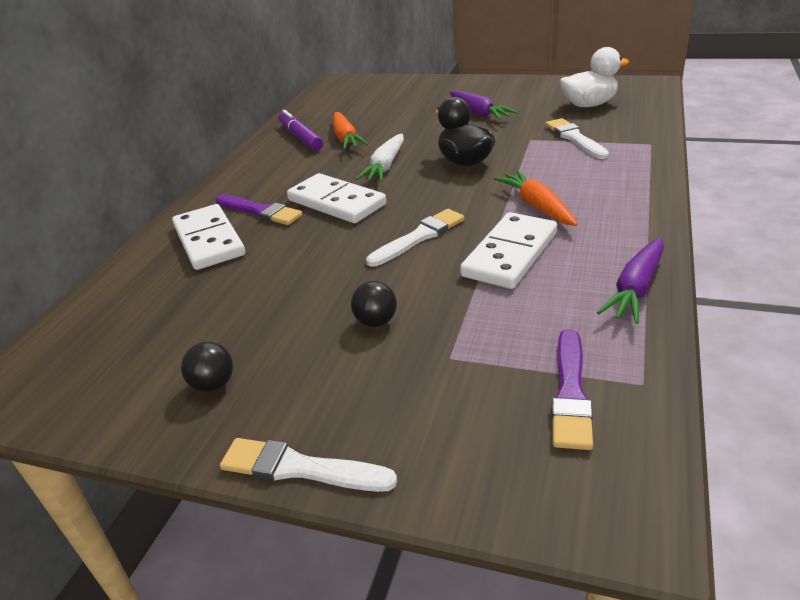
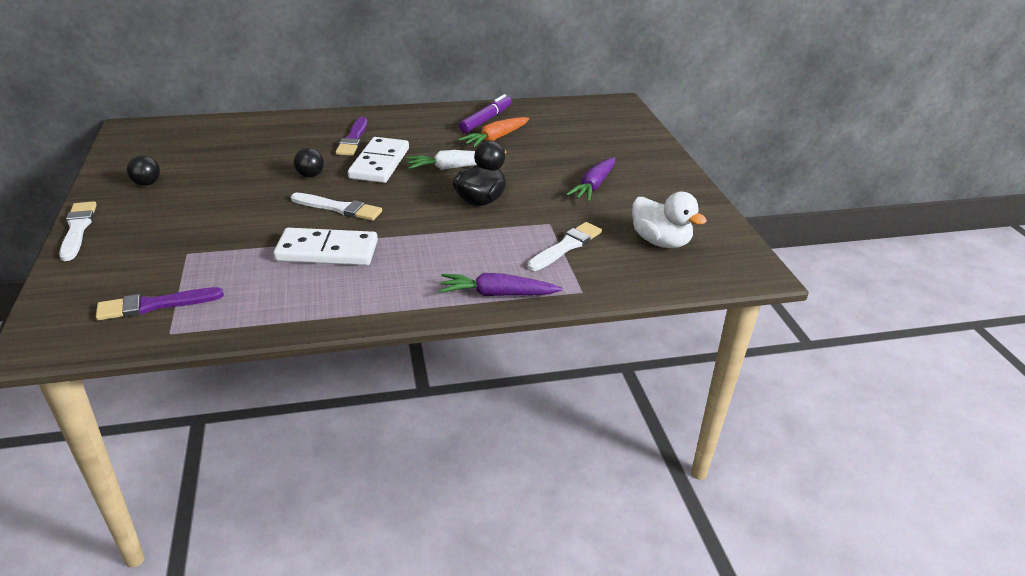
camera: 55 degrees right, 0 degrees up
white domino [172,204,245,270] -> none
black ball [351,281,397,327] -> black ball moved to [294,148,324,177]
orange carrot [494,170,577,226] -> none
purple carrot [597,237,664,324] -> purple carrot moved to [439,273,563,296]

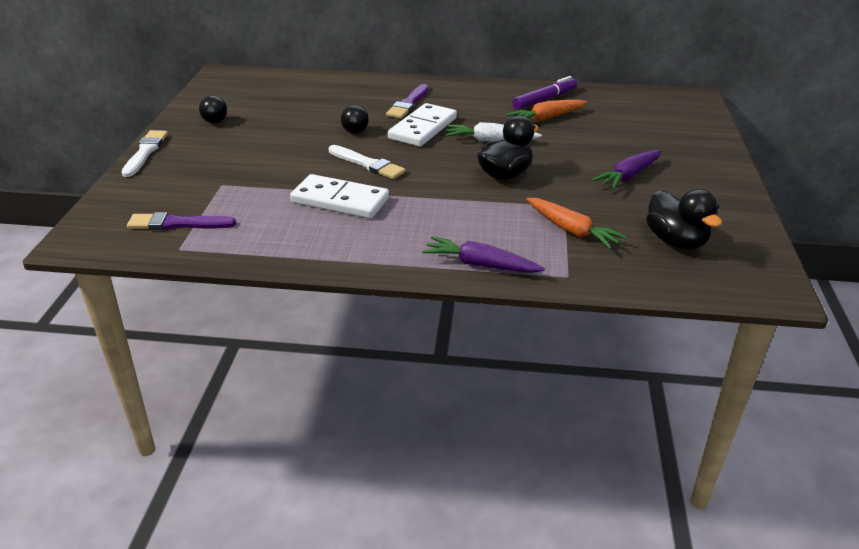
camera: 20 degrees right, 0 degrees up
white brush [527,222,602,271] -> orange carrot [526,198,627,249]
white duck [632,192,707,248] -> black duck [646,189,722,249]

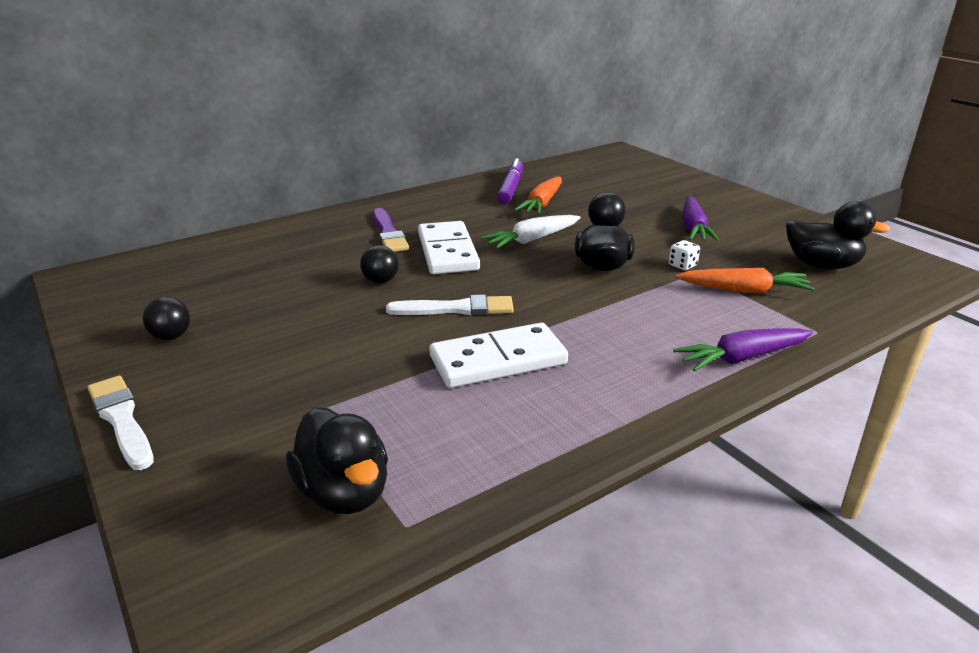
camera: 40 degrees left, 5 degrees down
purple brush [127,212,236,230] -> black duck [286,408,388,514]
none -> white dice [669,240,700,270]

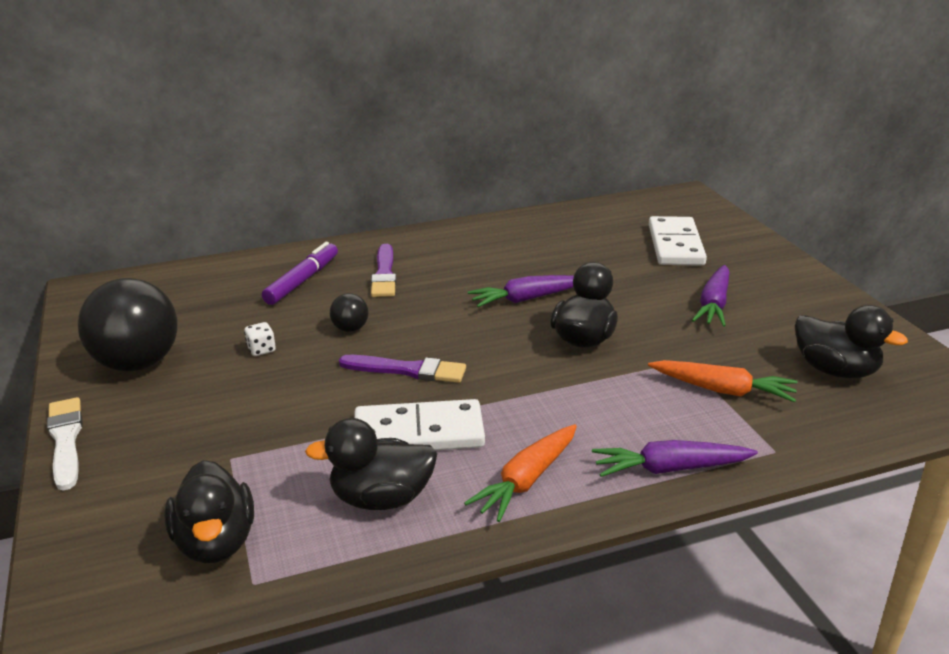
camera: 15 degrees right, 0 degrees up
black ball [143,297,190,340] -> black ball [77,278,178,372], size x2.25
white brush [386,295,514,316] -> purple brush [339,355,466,383]
white domino [418,221,480,274] -> white domino moved to [649,216,707,266]
white carrot [480,215,581,249] -> purple carrot [468,275,574,307]
purple marker [497,158,523,204] -> purple marker moved to [262,242,338,305]
orange carrot [514,176,562,214] -> orange carrot moved to [464,424,577,522]
white dice [669,240,700,270] -> white dice moved to [244,322,276,356]
none -> black duck [305,418,437,510]

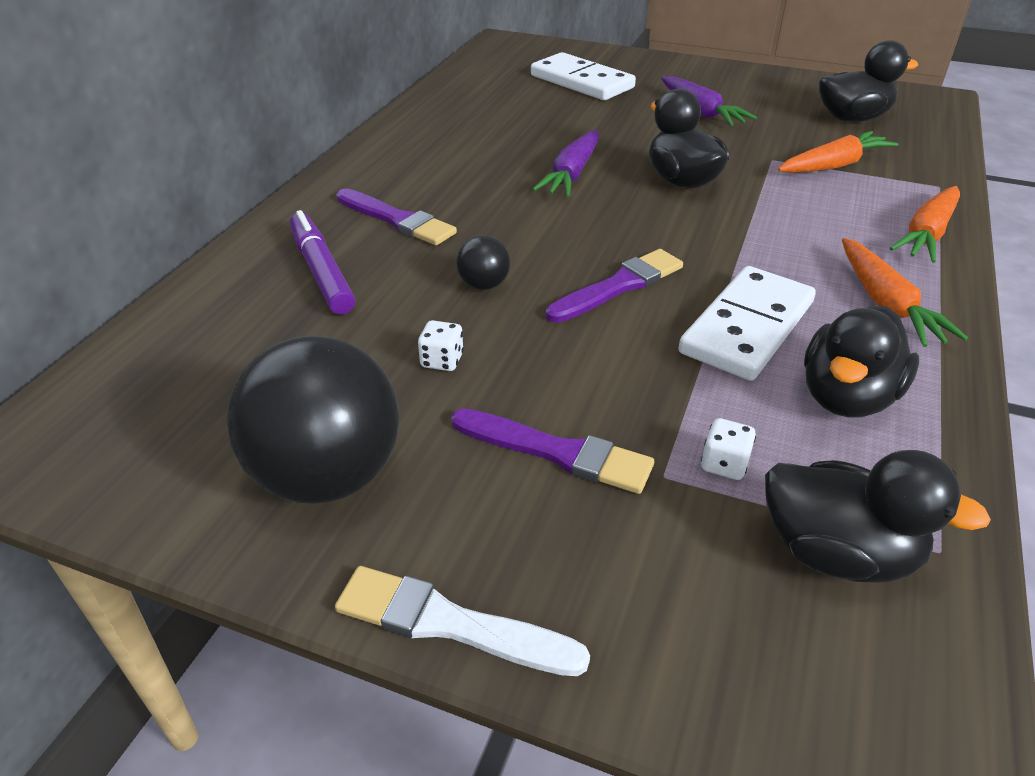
camera: 50 degrees left, 10 degrees up
purple carrot [592,440,758,477] -> orange carrot [890,186,960,263]
none -> purple brush [451,408,654,494]
none -> white dice [701,418,756,480]

